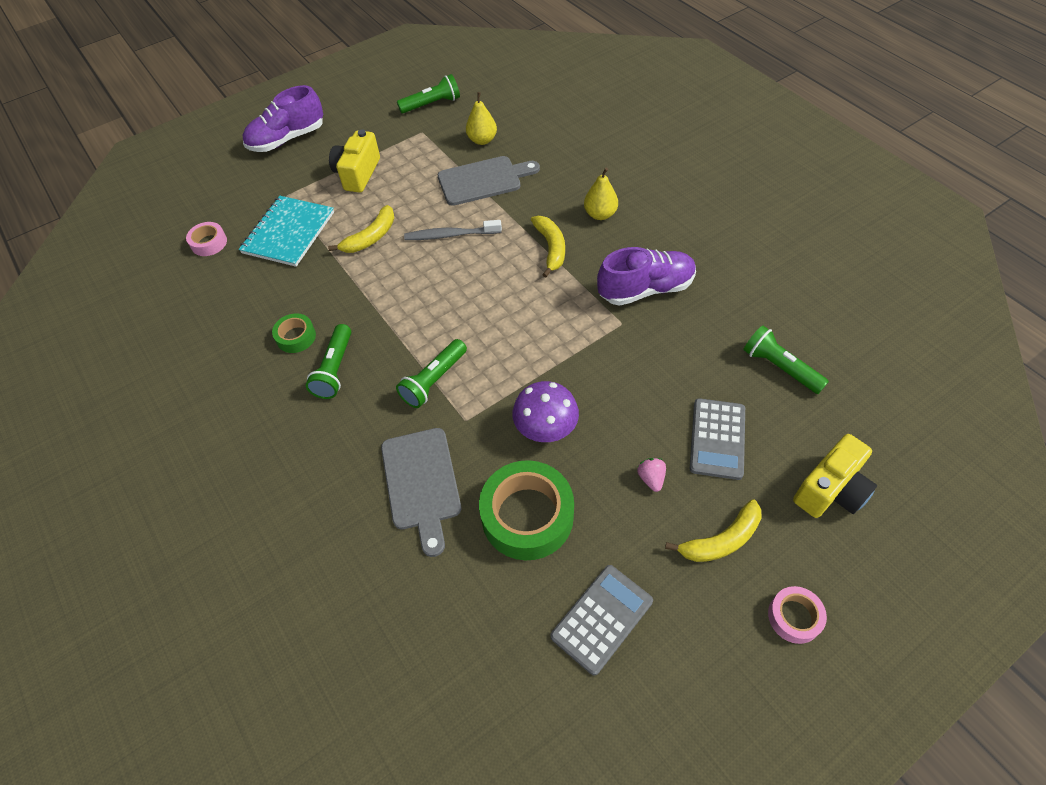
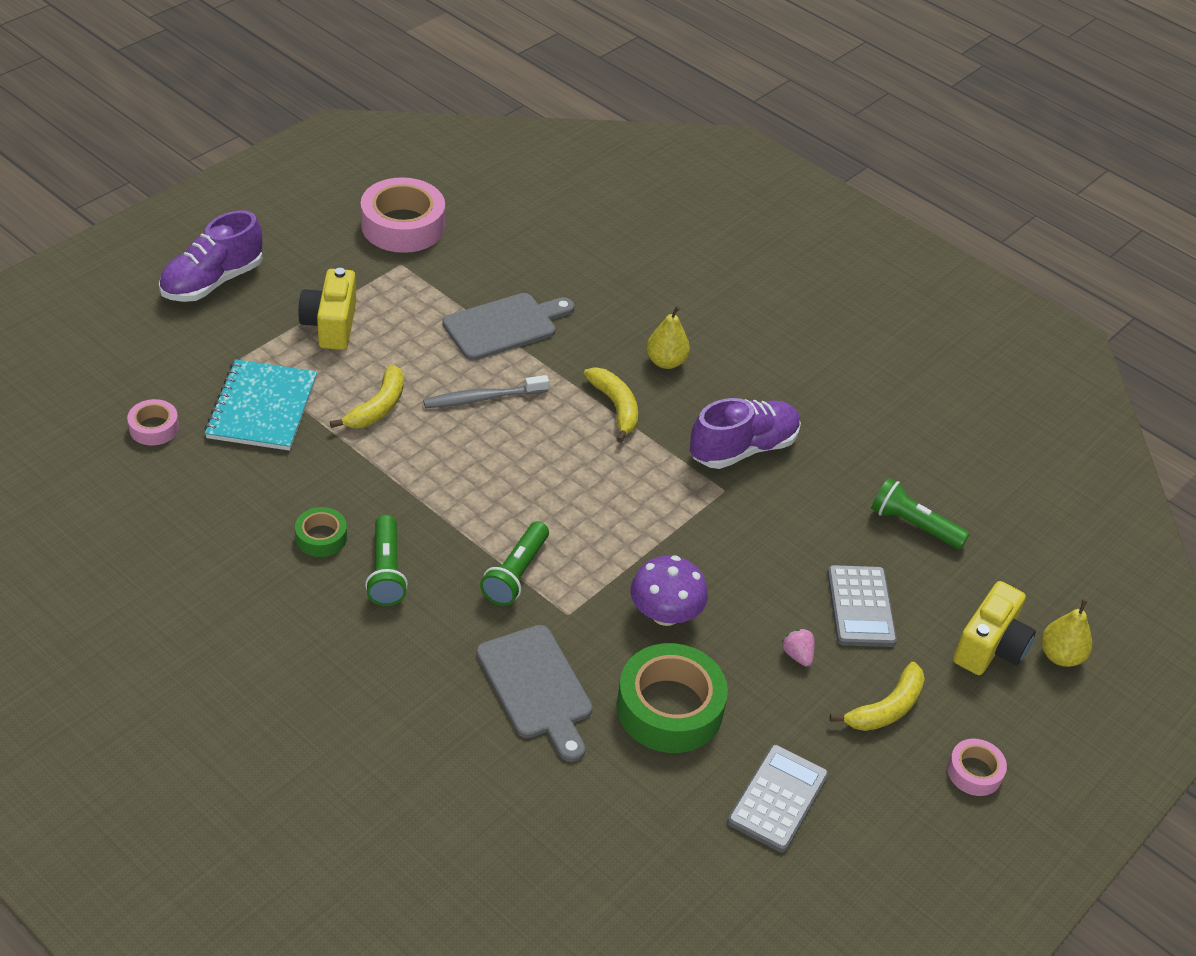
camera: 20 degrees left, 10 degrees down
green flashlight [397,74,460,113] -> pink tape [361,177,445,253]
yellow pear [466,92,497,145] -> yellow pear moved to [1041,599,1092,667]

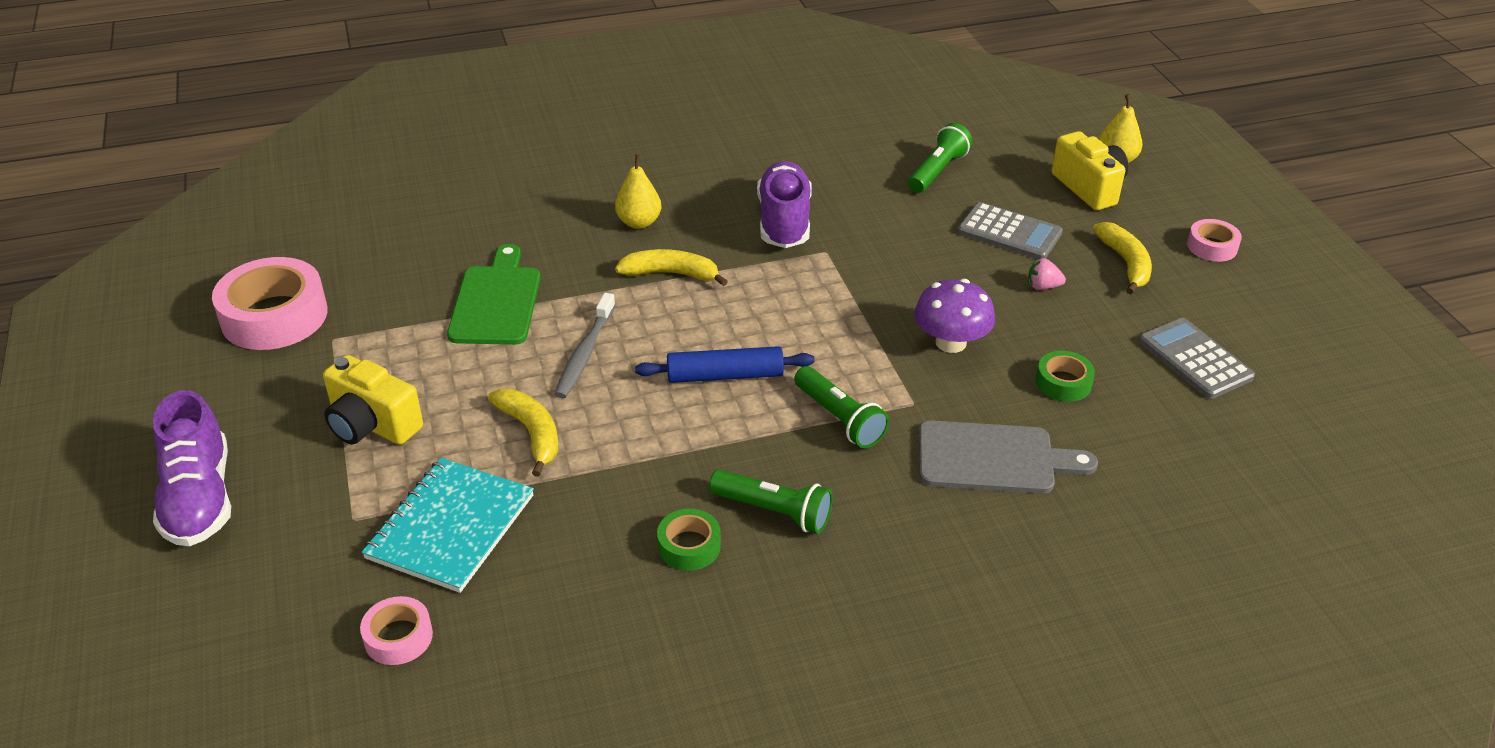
camera: 55 degrees left, 5 degrees down
turquoise notebook [204,359,317,451] -> turquoise notebook turned 75 degrees clockwise [362,458,534,593]
grey cutting board [442,293,575,361] -> green cutting board [447,244,541,345]
green tape [617,643,728,753] -> green tape [1036,351,1095,402], size x0.51
green flashlight [871,478,970,549] -> green flashlight turned 150 degrees clockwise [908,123,973,193]
none -> blue rolling pin [635,346,815,383]

